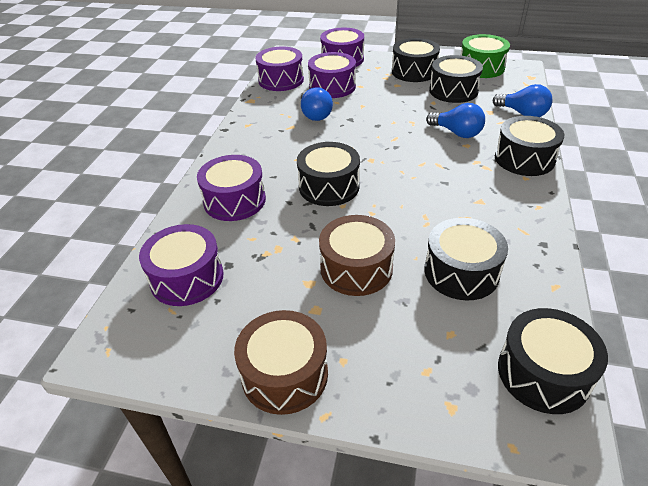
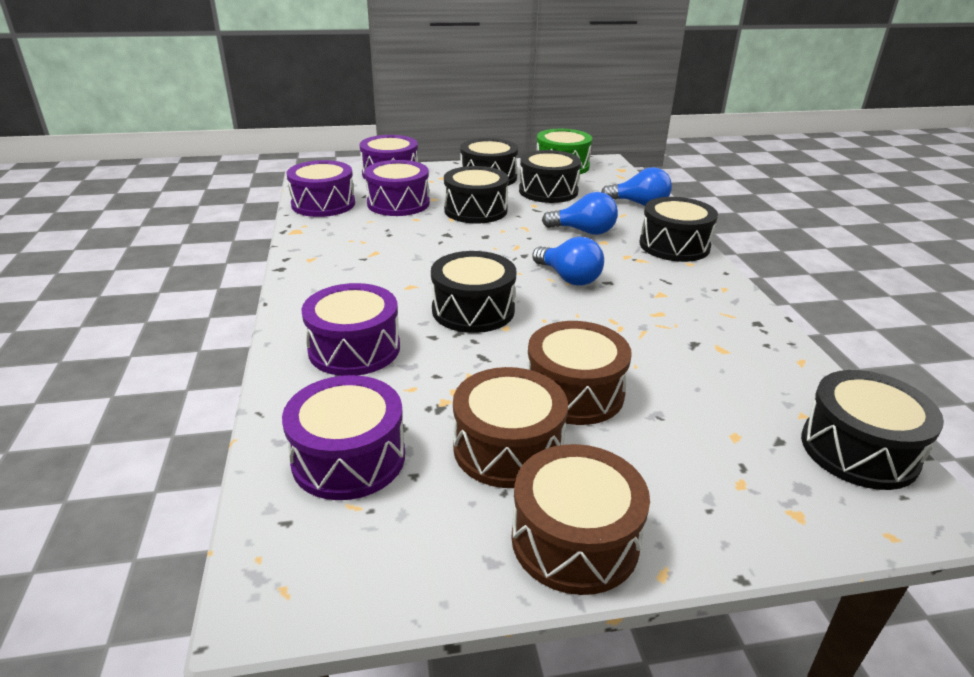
camera: 25 degrees left, 10 degrees down
blue light bulb [301,87,333,121] -> blue light bulb moved to [532,237,604,286]
black drum [424,218,508,300] -> black drum moved to [444,166,509,223]
none -> brown drum [453,367,568,488]

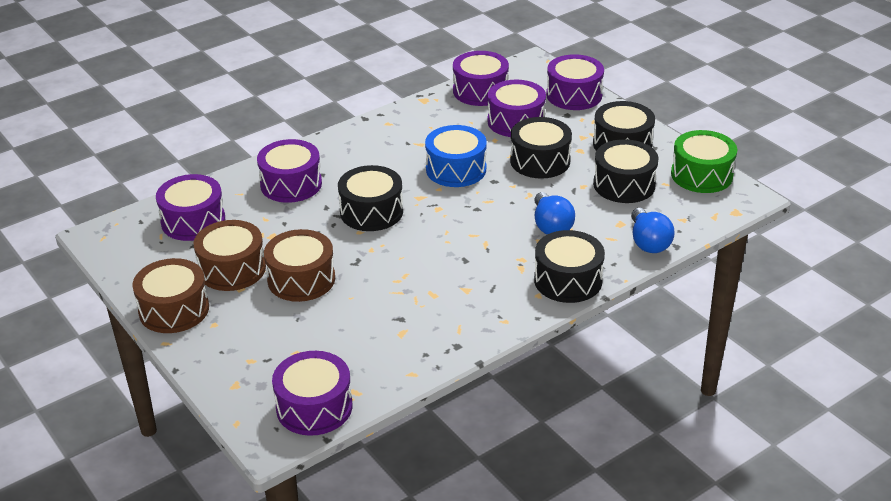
camera: 65 degrees right, 5 degrees up
blue light bulb [532,237,604,286] -> none
black drum [801,370,944,490] -> purple drum [272,351,352,436]
none -> blue drum [425,125,487,187]

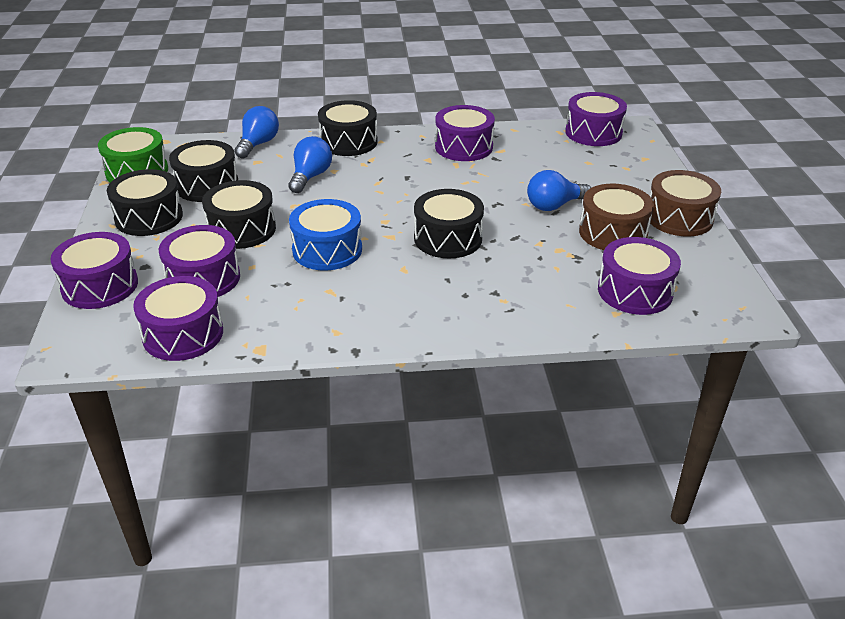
camera: 150 degrees left, 0 degrees up
purple drum [257,139,322,203] -> purple drum moved to [435,105,495,161]
brown drum [264,229,335,302] -> blue light bulb [527,170,591,211]

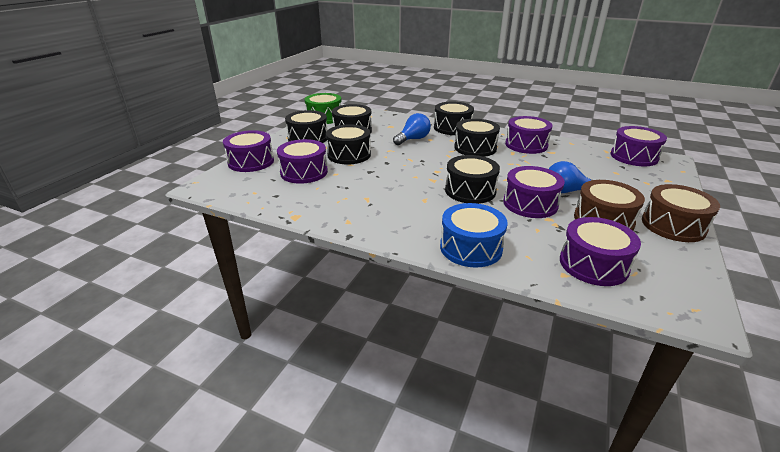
camera: 30 degrees right, 5 degrees down
purple drum [133,276,223,361] -> purple drum moved to [503,166,565,218]
blue light bulb [234,106,279,159] -> none
blue drum [289,199,362,270] -> blue drum moved to [440,203,508,267]
none -> black drum [454,119,500,157]

